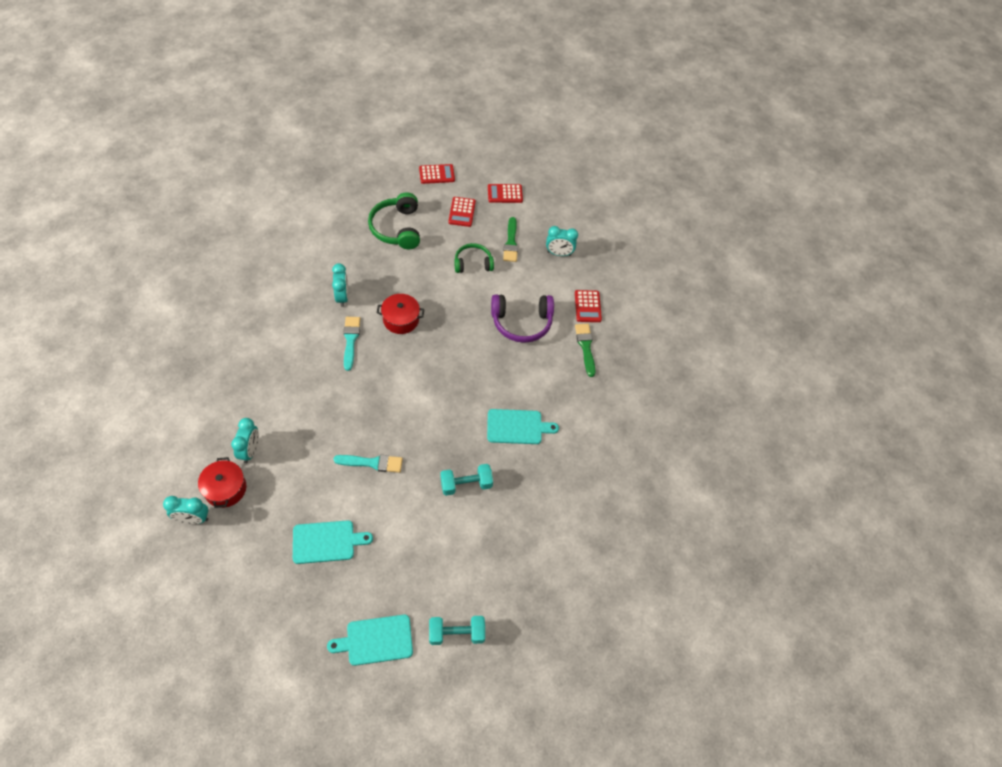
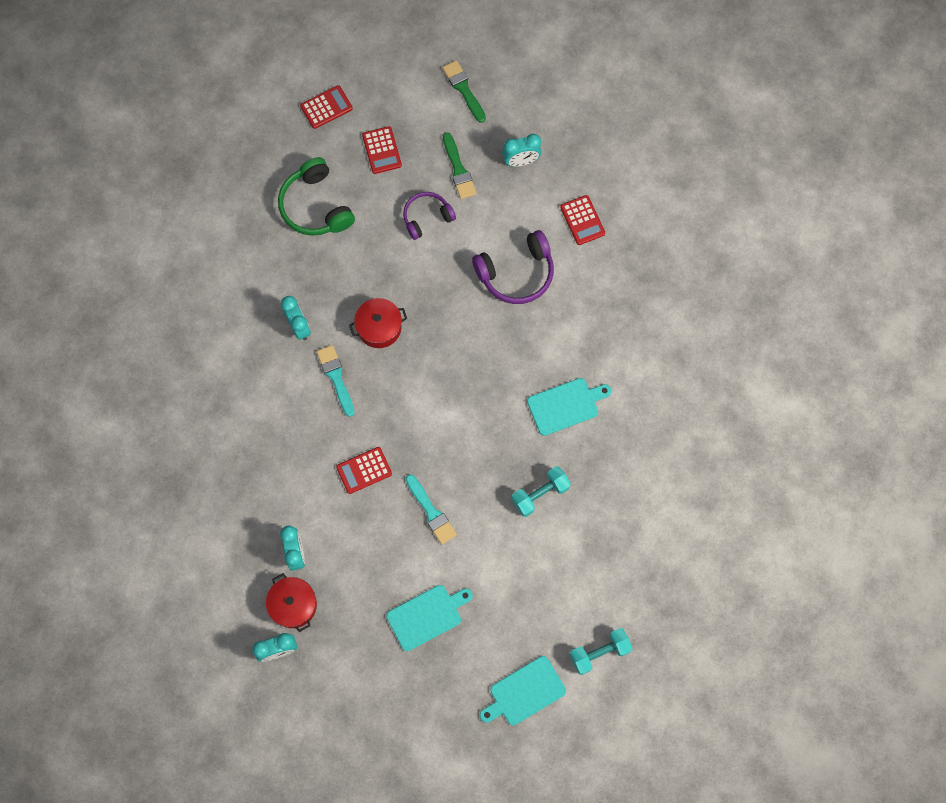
camera: 15 degrees left, 15 degrees up
turquoise brush [333,455,403,473] -> turquoise brush turned 75 degrees clockwise [406,474,457,544]
green headphones [454,243,494,273] -> purple headphones [403,192,456,240]
red calculator [488,184,523,203] -> red calculator moved to [336,447,392,494]
green brush [575,324,596,377] -> green brush moved to [442,60,486,123]

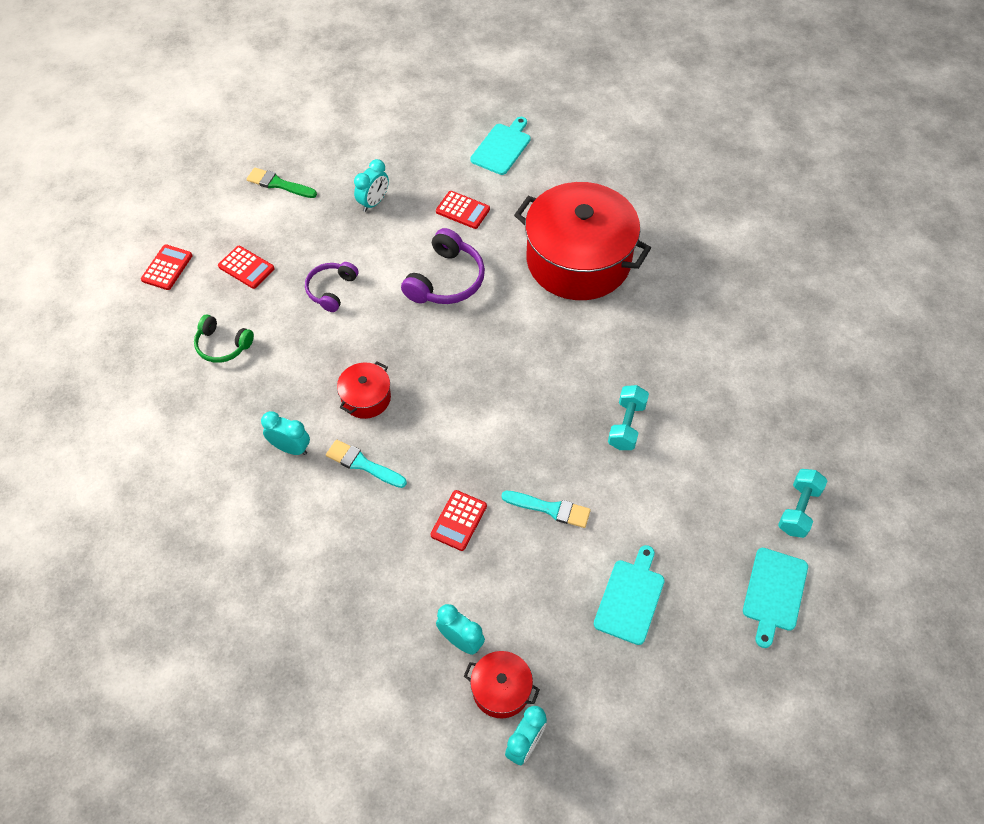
camera: 40 degrees left, 15 degrees down
green headphones [278,157,355,236] -> green headphones [194,315,254,363], size x0.65
green brush [443,132,477,199] -> none
turquoise cutting board [527,378,612,436] -> turquoise cutting board moved to [470,117,531,175]
none -> red pot [514,182,651,300]

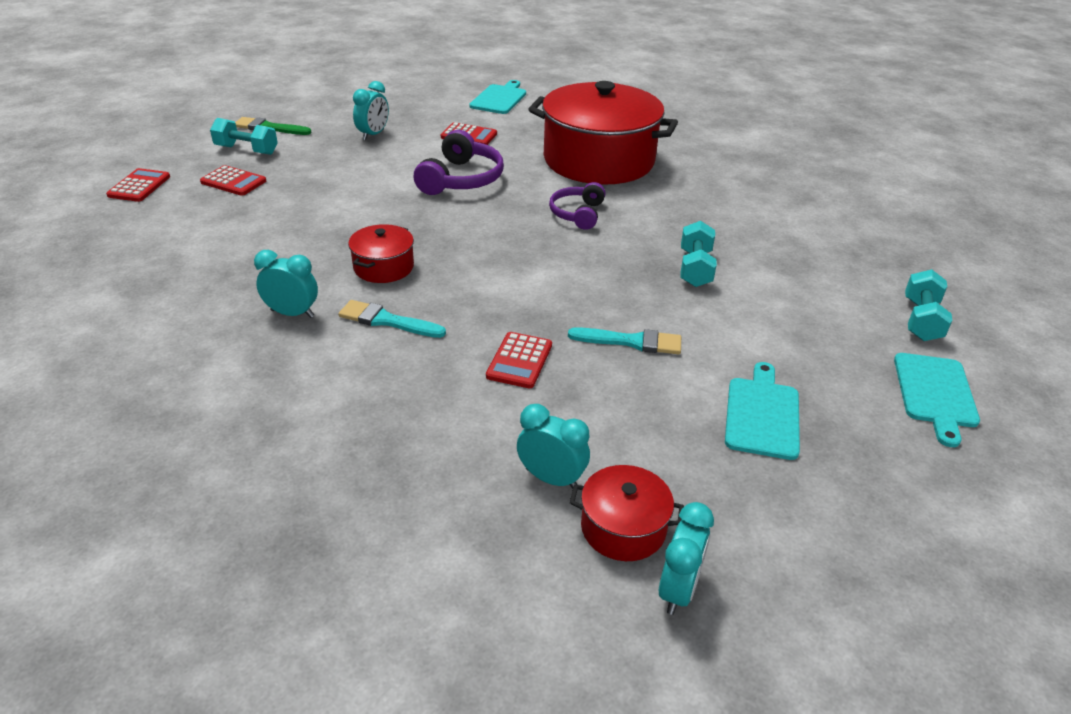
camera: 10 degrees left, 20 degrees down
green headphones [194,315,254,363] -> none
purple headphones [305,262,358,312] -> purple headphones moved to [549,182,606,230]
none -> turquoise dumbbell [210,118,278,155]

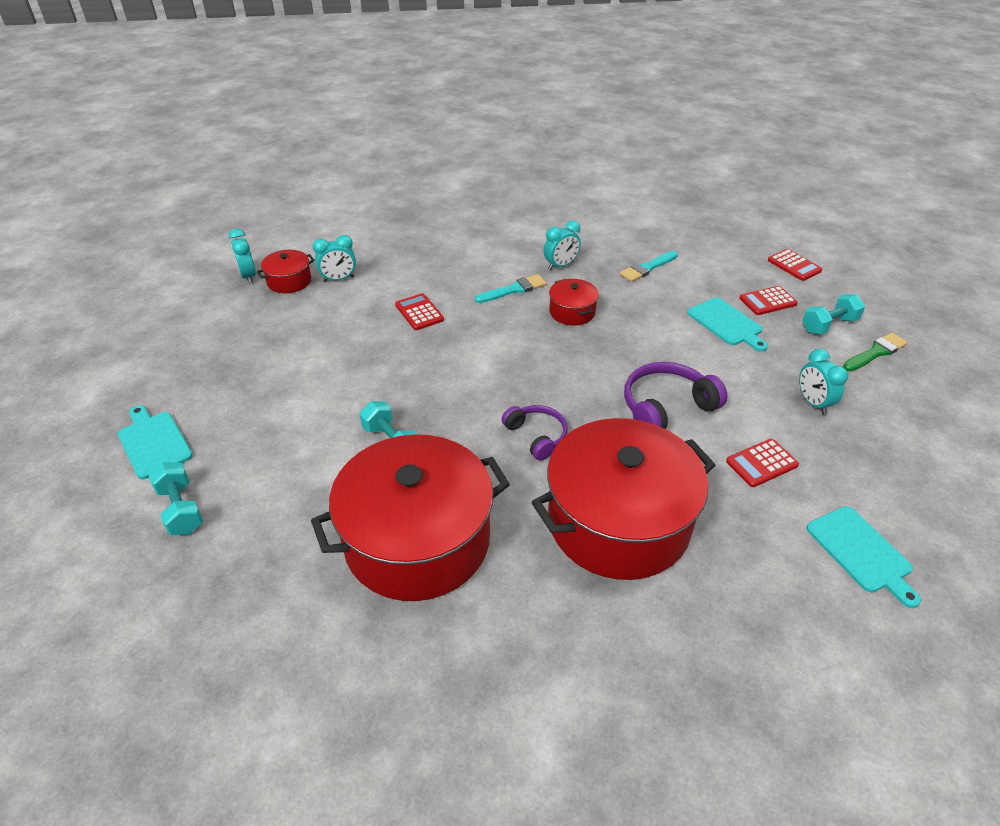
camera: 135 degrees right, 5 degrees up
purple headphones [413,130,504,195] -> purple headphones turned 90 degrees clockwise [624,362,727,429]
turquoise brush [568,327,681,354] -> turquoise brush moved to [620,251,678,282]
turquoise cutting board [725,362,800,460] -> turquoise cutting board moved to [687,297,768,352]
none -> red pot [311,434,510,601]

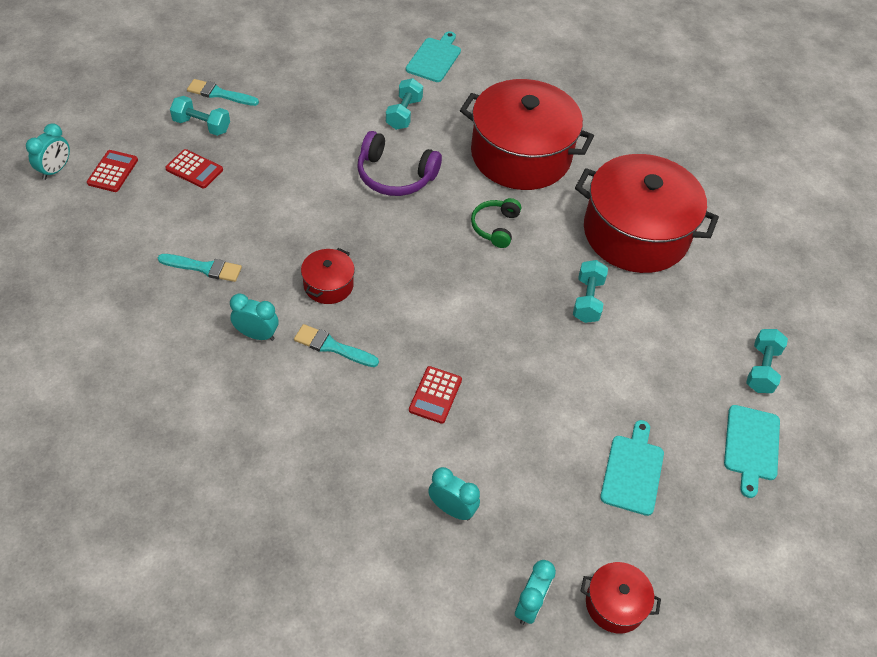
camera: 135 degrees left, 10 degrees up
red pot [256,250,315,293] -> red pot moved to [581,562,661,633]
purple headphones [501,405,567,461] -> green headphones [471,198,521,248]
turquoise cutting board [687,297,768,352] -> turquoise cutting board moved to [600,420,664,516]
red calculator [726,439,799,487] -> turquoise dumbbell [386,78,423,130]
turquoise clock [799,349,848,415] -> turquoise clock moved to [26,123,70,180]
green brush [843,333,908,372] -> turquoise brush [187,79,259,106]

